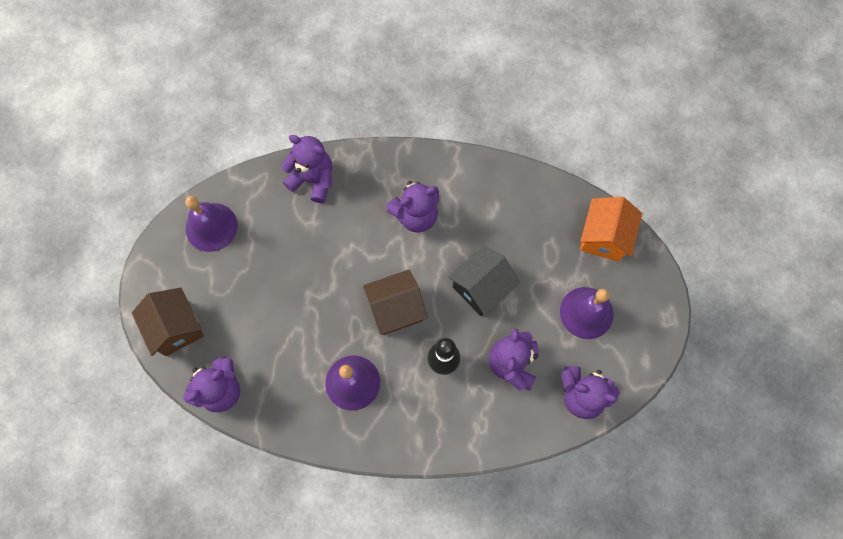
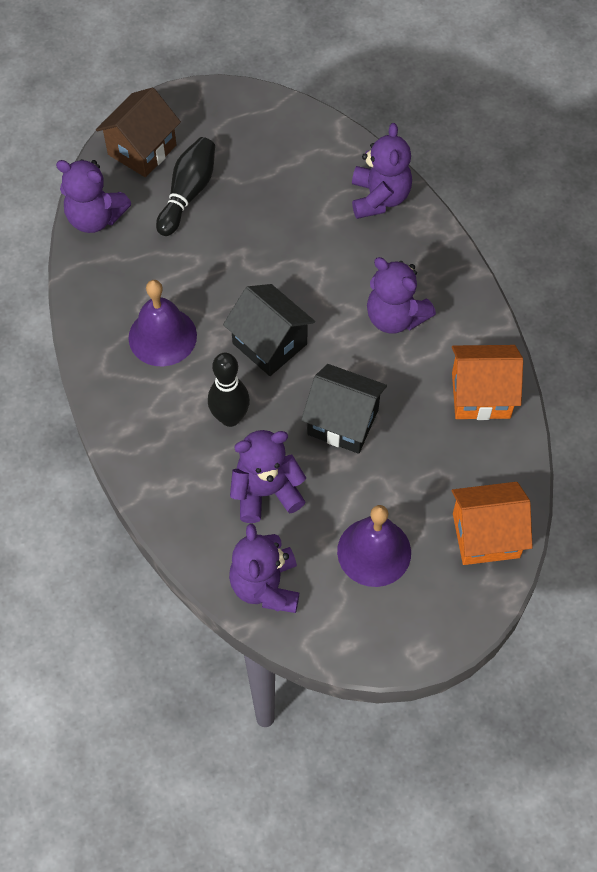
camera: 65 degrees right, 10 degrees down
purple bell [185,196,238,252] -> none
brown house [363,269,428,335] -> black house [223,284,315,376]
none -> black bowling pin [156,137,215,236]
none -> orange house [452,345,523,420]

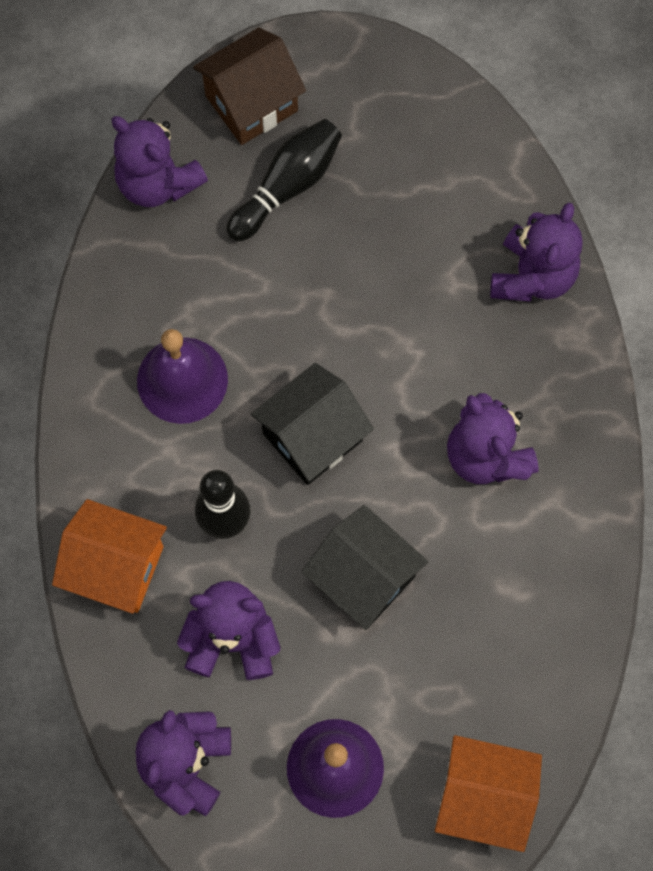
camera: 20 degrees right, 10 degrees up
black house [223,284,315,376] -> black house turned 75 degrees clockwise [251,363,374,485]
orange house [452,345,523,420] -> orange house moved to [52,499,167,614]

